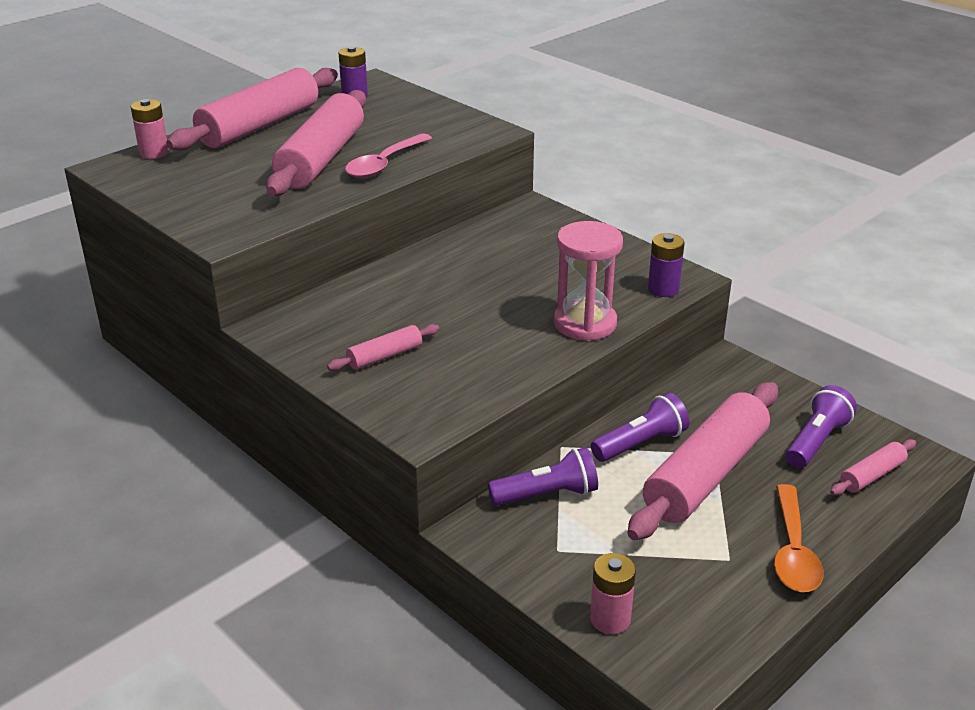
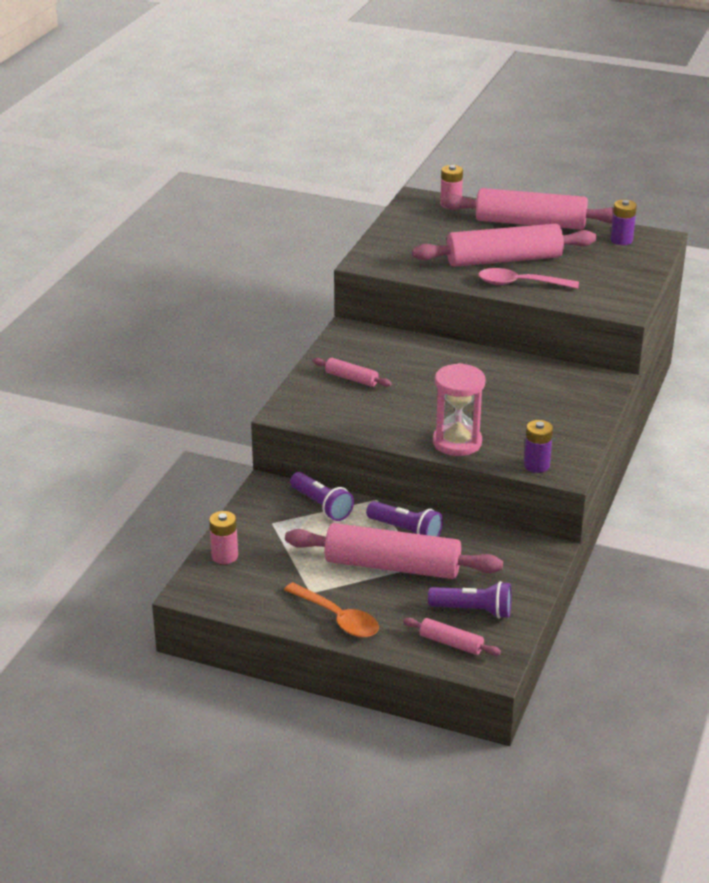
camera: 65 degrees right, 0 degrees up
orange spoon [774,484,824,592] -> orange spoon turned 120 degrees counterclockwise [284,582,379,637]

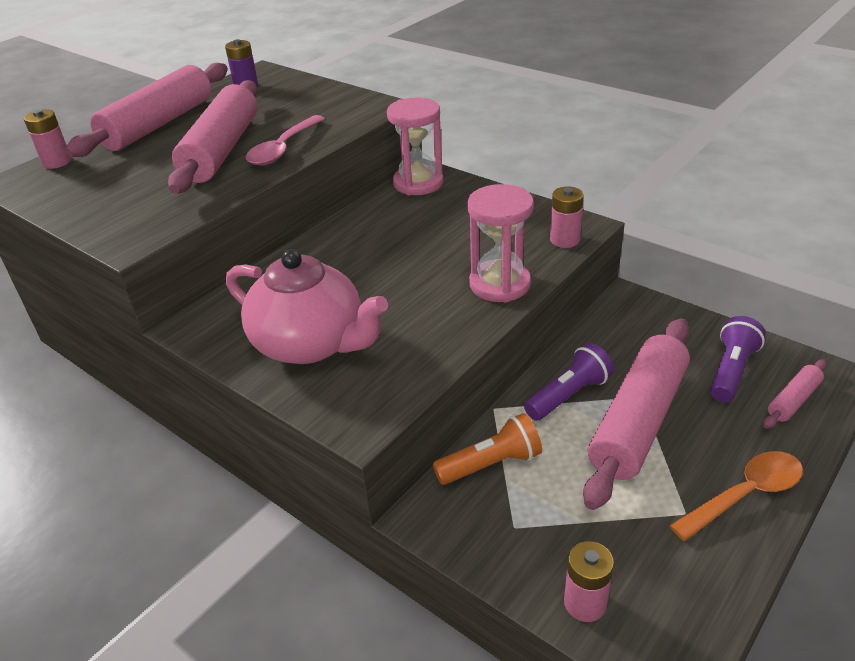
camera: 70 degrees left, 5 degrees up
purple flashlight [290,472,354,521] -> orange flashlight [433,413,542,485]
pink rolling pin [313,358,392,387] -> pink teapot [226,249,388,364]
purple battery [524,420,553,473] -> pink battery [550,186,584,248]
none -> pink hourglass [387,98,443,195]

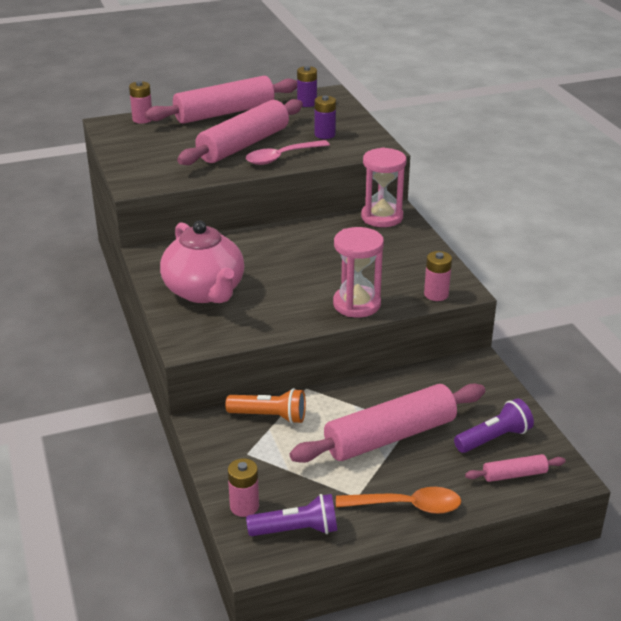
camera: 30 degrees right, 5 degrees down
purple flashlight [524,343,614,421] -> purple flashlight moved to [246,494,337,536]
none -> purple battery [315,96,336,139]

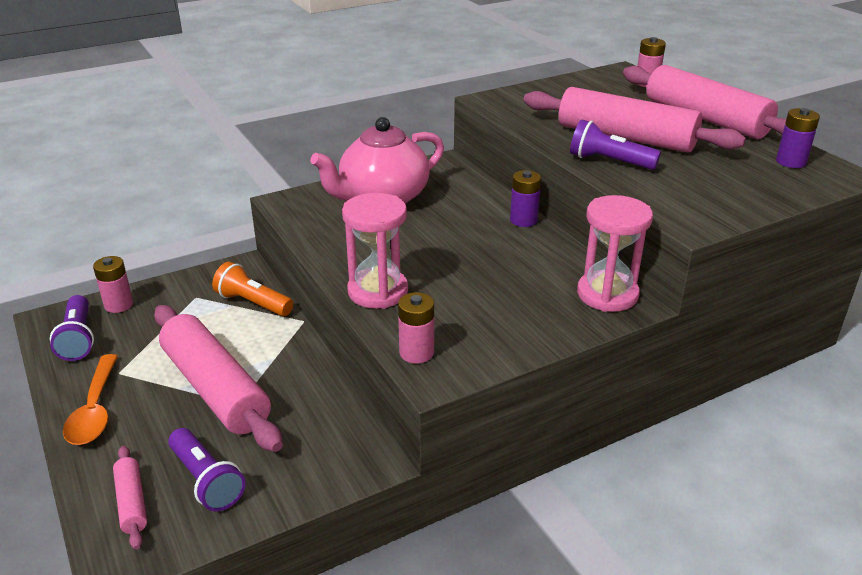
camera: 80 degrees right, 0 degrees up
orange flashlight [225,388,306,424] -> orange flashlight turned 120 degrees clockwise [212,262,293,316]
pink spoon [246,140,330,165] -> purple flashlight [570,120,661,170]
purple battery [315,96,336,139] -> purple battery moved to [510,170,541,227]

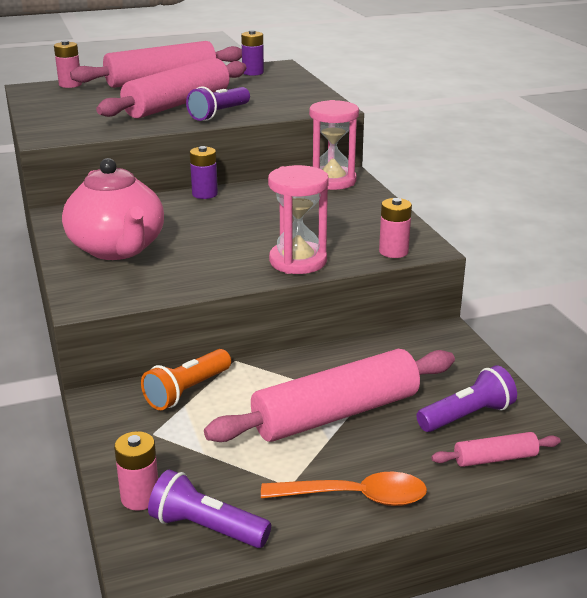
camera: 80 degrees left, 5 degrees down
purple flashlight [50,295,94,361] -> purple flashlight turned 150 degrees counterclockwise [148,469,271,548]

